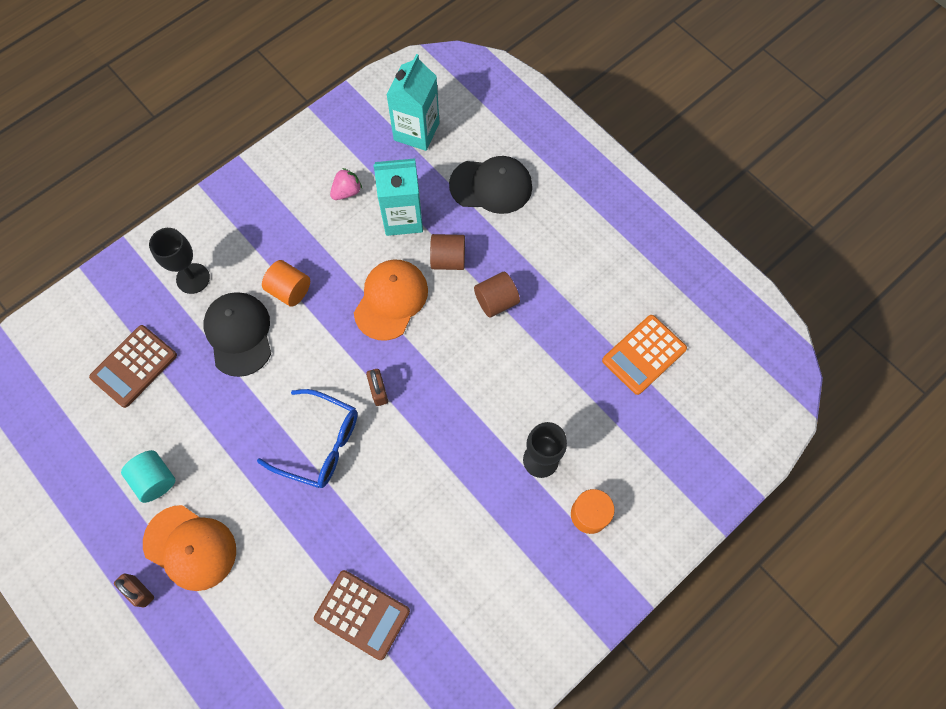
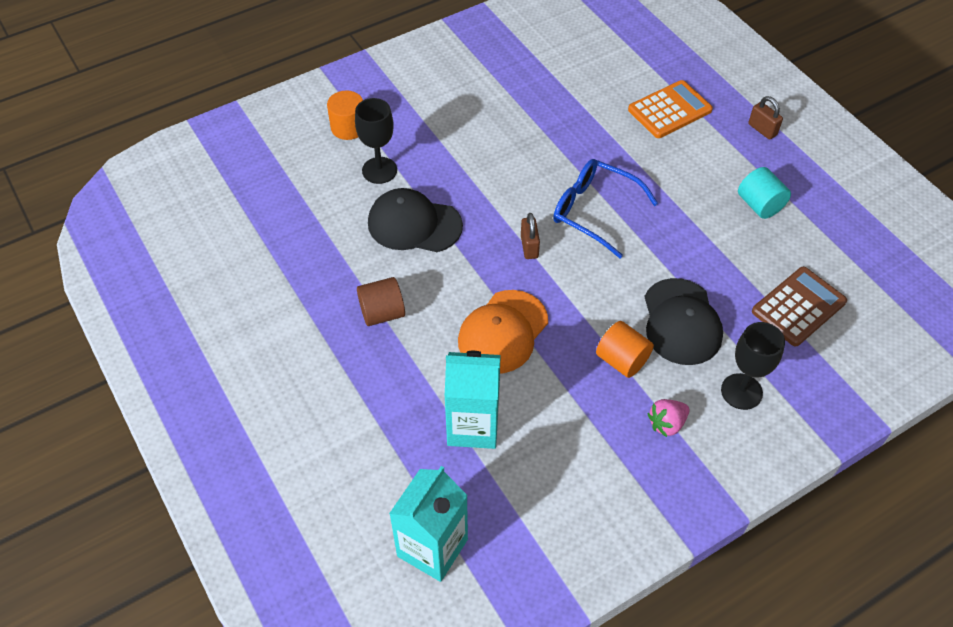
camera: 170 degrees left, 15 degrees down
orange cap [143,505,236,591] -> none
brown calculator [314,570,410,660] -> none
pink strawberry [330,168,362,200] -> pink strawberry moved to [648,399,690,437]
brown cylinder [430,234,465,270] -> none
black cap [449,156,532,214] -> black cap moved to [368,188,463,252]
orange calculator [602,315,687,395] -> orange calculator moved to [628,80,713,138]

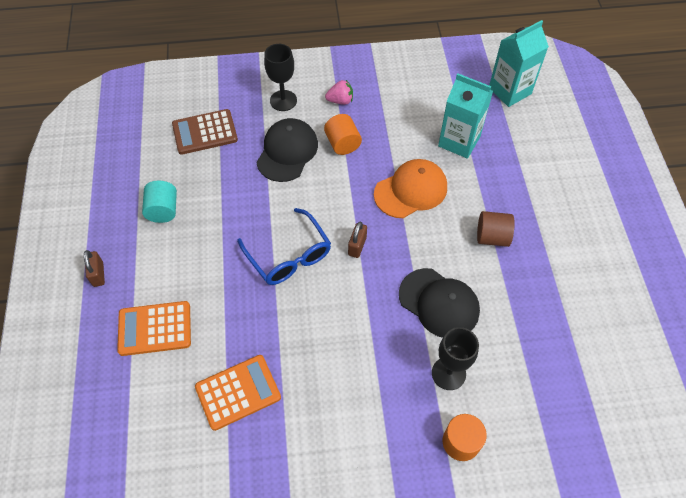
camera: 155 degrees left, 5 degrees up
none -> orange calculator [195,355,281,431]

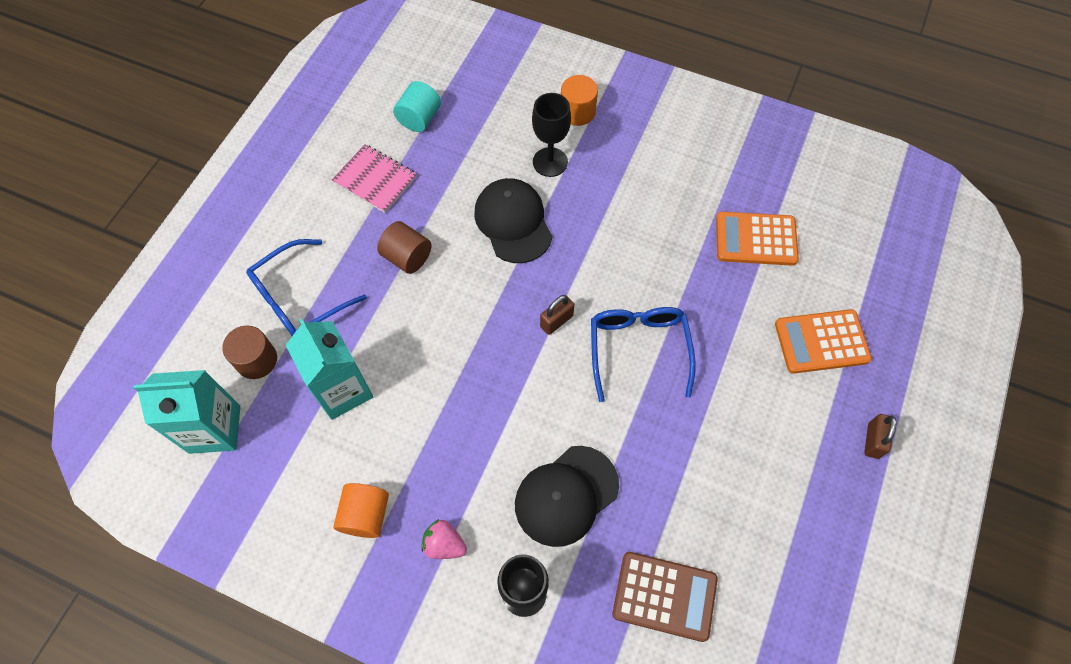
camera: 150 degrees left, 5 degrees up
orange calculator [117,301,191,356] -> orange calculator turned 150 degrees clockwise [775,309,872,374]
turquoise cylinder [142,181,177,223] -> turquoise cylinder moved to [393,81,441,132]
orange cylinder [324,114,362,155] -> orange cylinder moved to [333,483,389,538]
orange cap [374,159,447,218] -> none
none -> brown cylinder [222,325,277,379]
none -> blue glasses [246,239,367,336]
none -> pink notebook [332,144,417,213]

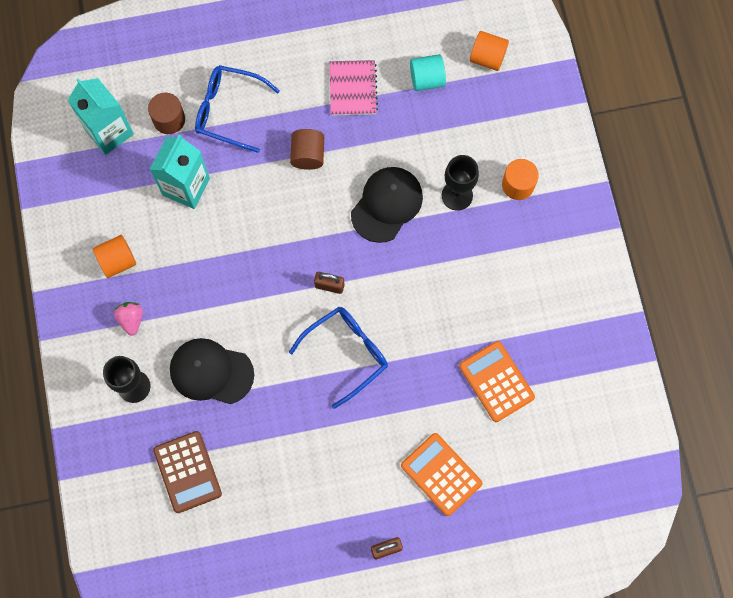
camera: 55 degrees right, 10 degrees up
none -> orange cylinder [470,31,509,71]

